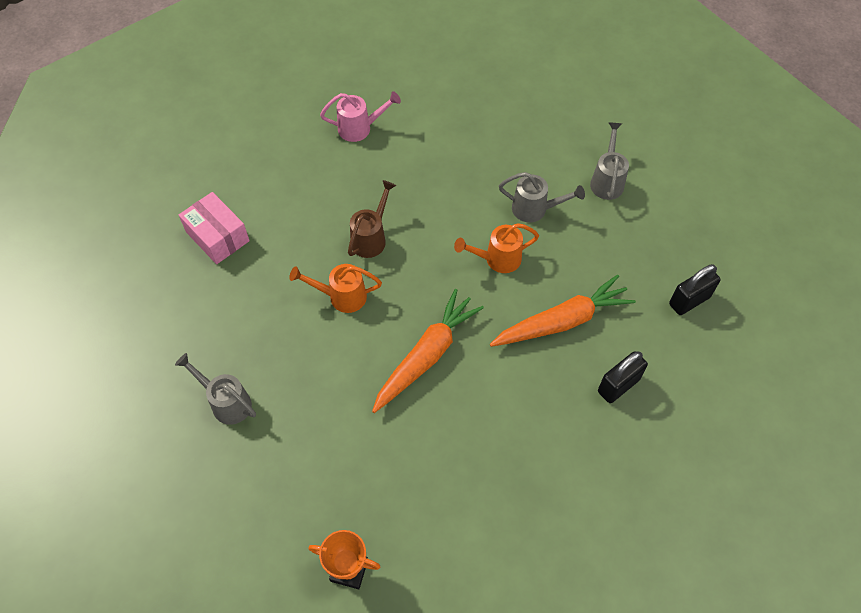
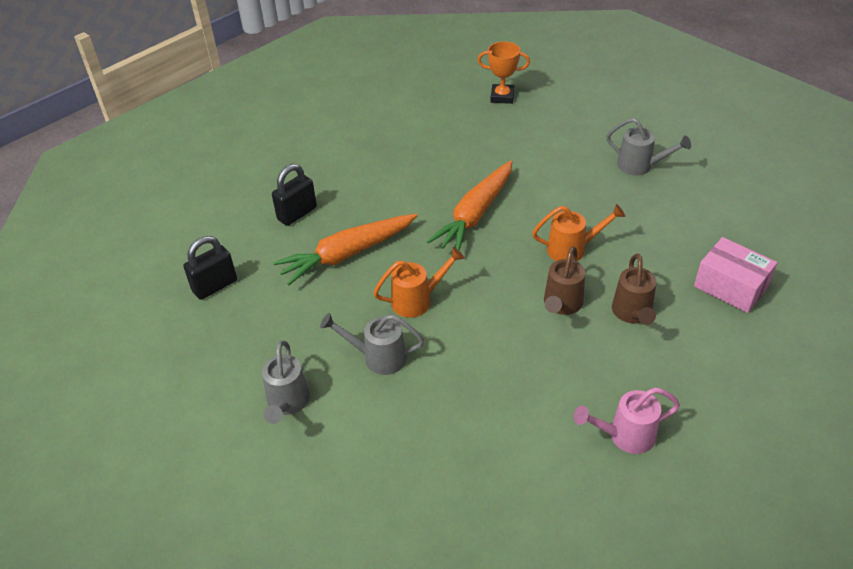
camera: 175 degrees right, 15 degrees down
none -> brown watering can [612,254,657,325]

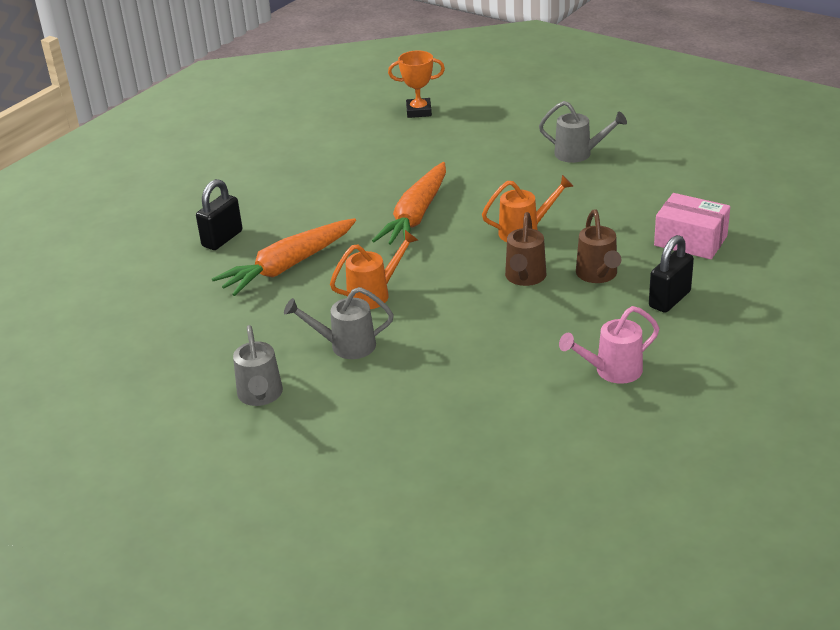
camera: 10 degrees left, 10 degrees down
black padlock [183,236,237,300] -> black padlock moved to [649,235,694,313]

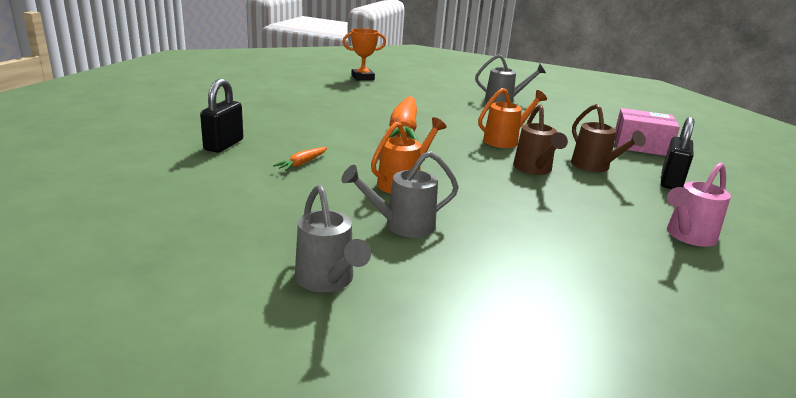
camera: 20 degrees left, 10 degrees down
orange carrot [212,218,356,296] -> orange carrot [273,147,327,171], size x0.42

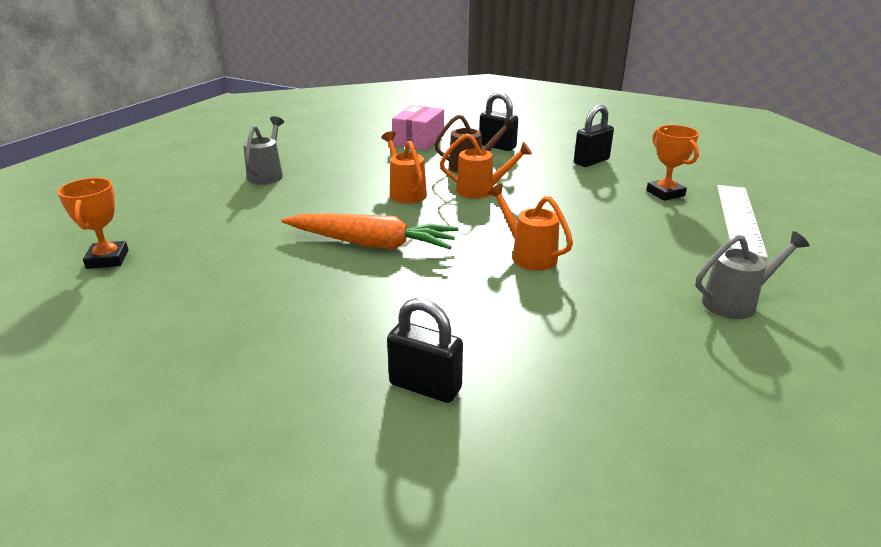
camera: 80 degrees left, 5 degrees up
orange carrot [273,147,327,171] -> none
grey watering can [341,151,459,238] -> none
brown watering can [513,104,568,175] -> orange watering can [440,134,532,198]
pink watering can [667,162,731,247] -> black padlock [574,105,614,167]
none -> orange trophy [646,125,699,201]
none -> white ruler [717,185,768,259]

